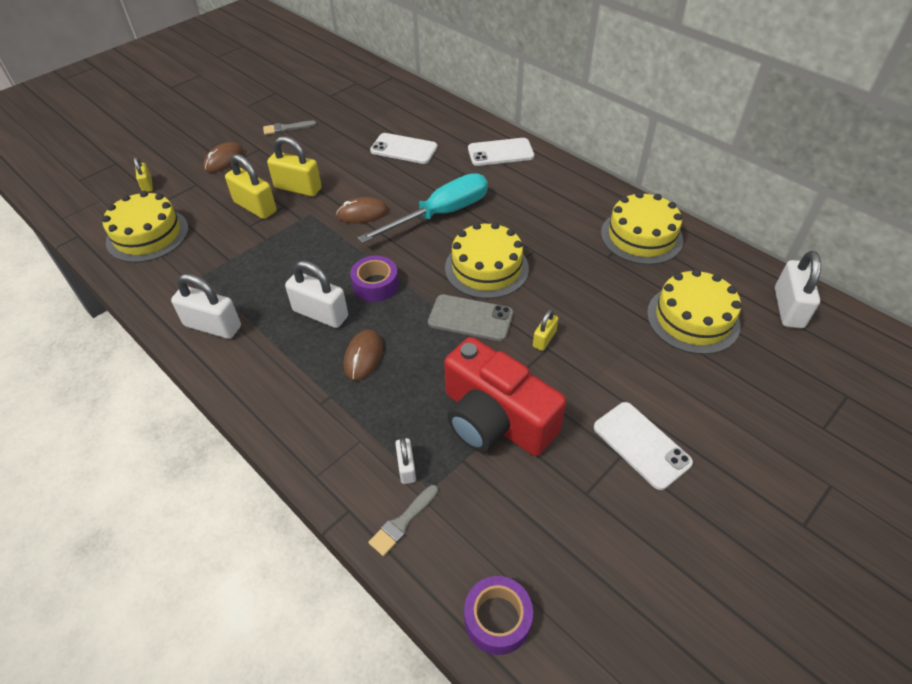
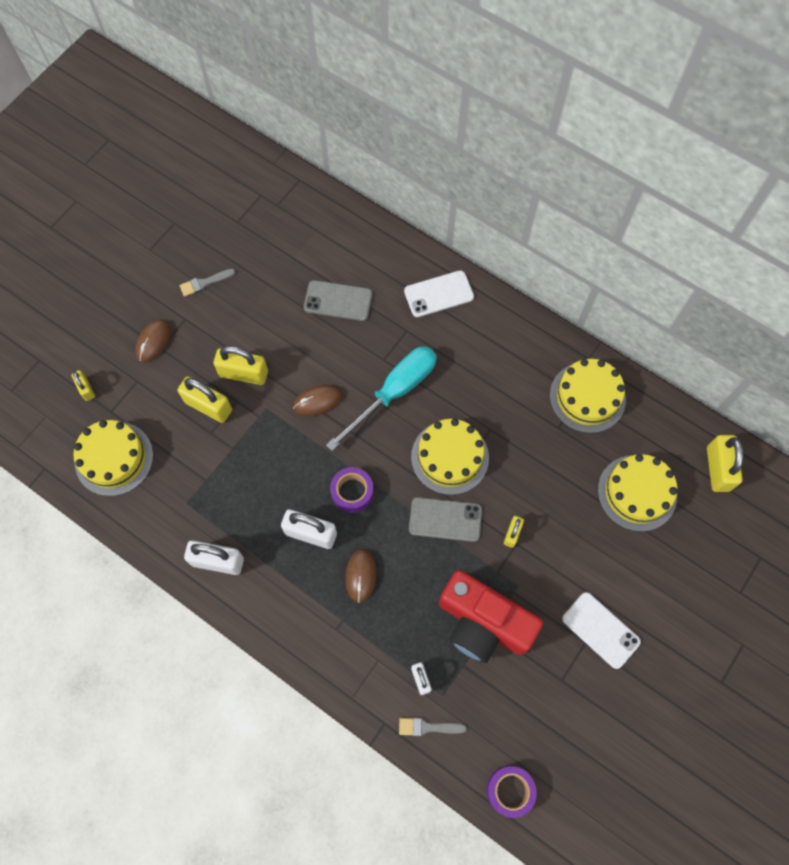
camera: 10 degrees left, 20 degrees up
grey brush [368,485,438,556] -> grey brush turned 60 degrees clockwise [399,718,467,736]
white phone [370,133,437,164] -> grey phone [304,280,372,321]
white padlock [775,251,821,328] -> yellow padlock [707,435,743,492]

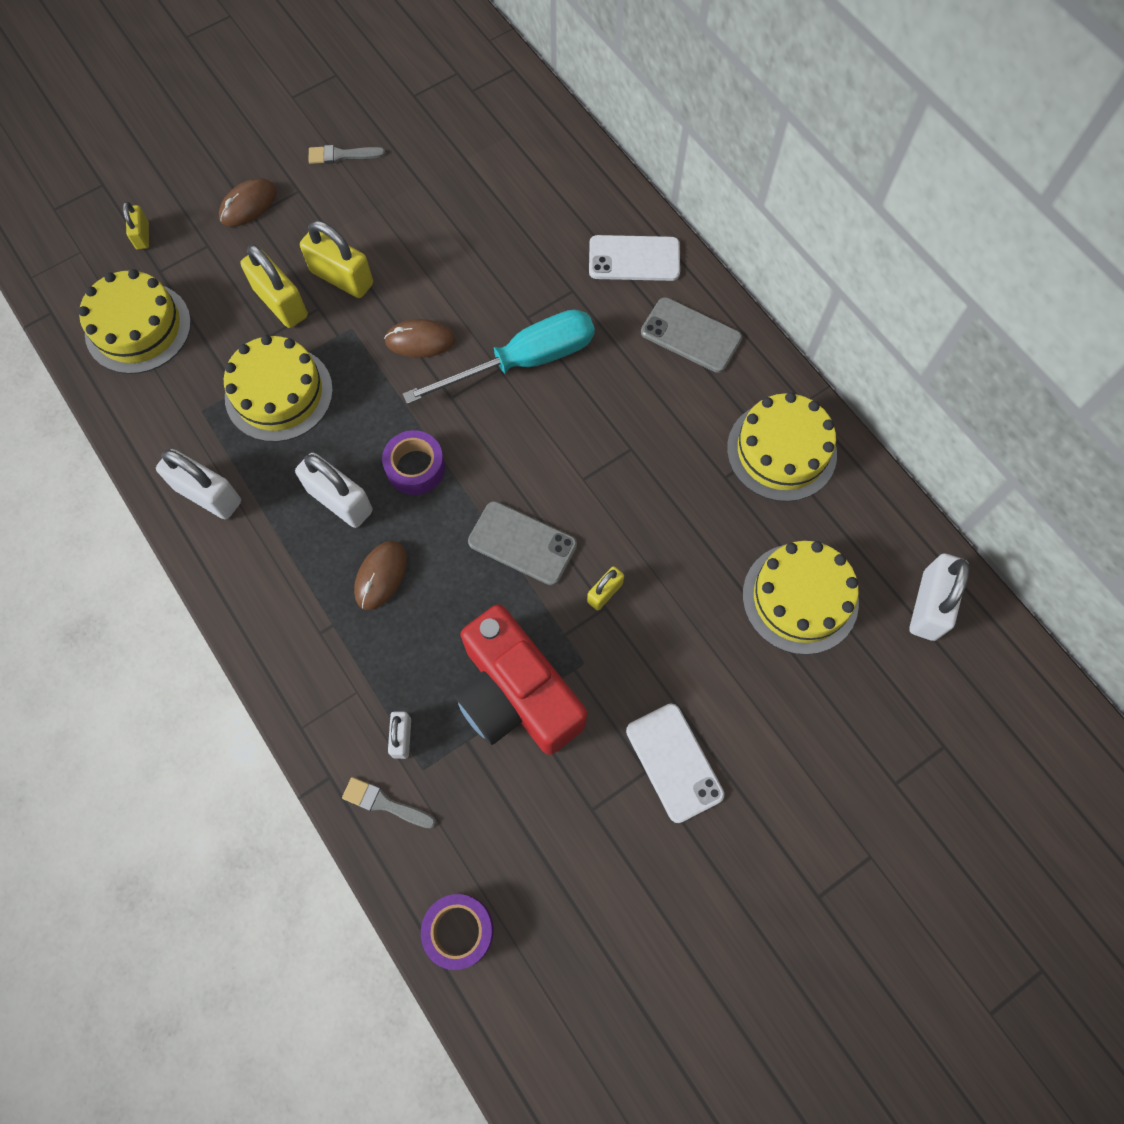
camera: 20 degrees right, 0 degrees up
grey phone [304,280,372,321] -> grey phone moved to [641,297,742,373]
yellow cake [411,419,489,495] -> yellow cake moved to [224,335,333,442]
yellow padlock [707,435,743,492] -> white padlock [909,554,969,641]

